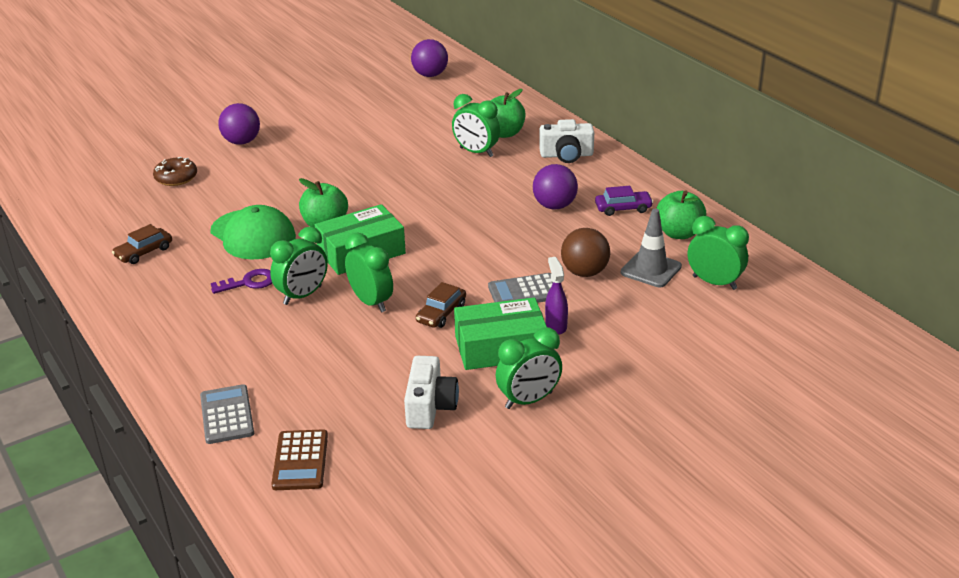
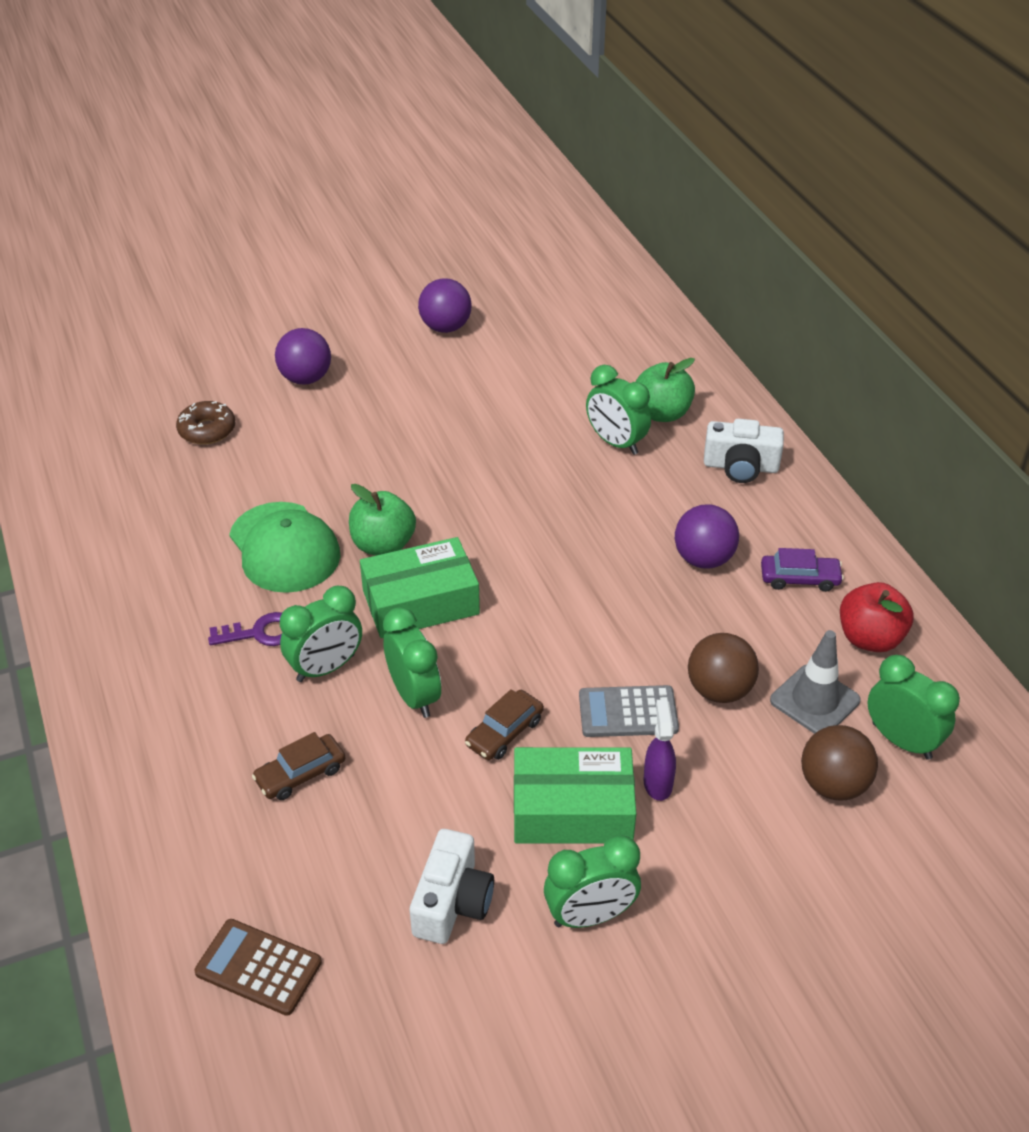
camera: 10 degrees right, 10 degrees up
brown car [112,224,172,264] -> brown car moved to [252,732,345,800]
grey calculator [200,384,254,444] -> none
brown calculator [271,429,328,490] -> brown calculator turned 105 degrees clockwise [194,919,322,1016]
purple ball [411,39,448,77] -> purple ball moved to [418,278,472,333]
green apple [656,190,706,239] -> red apple [840,582,913,652]
none -> brown ball [801,725,878,800]

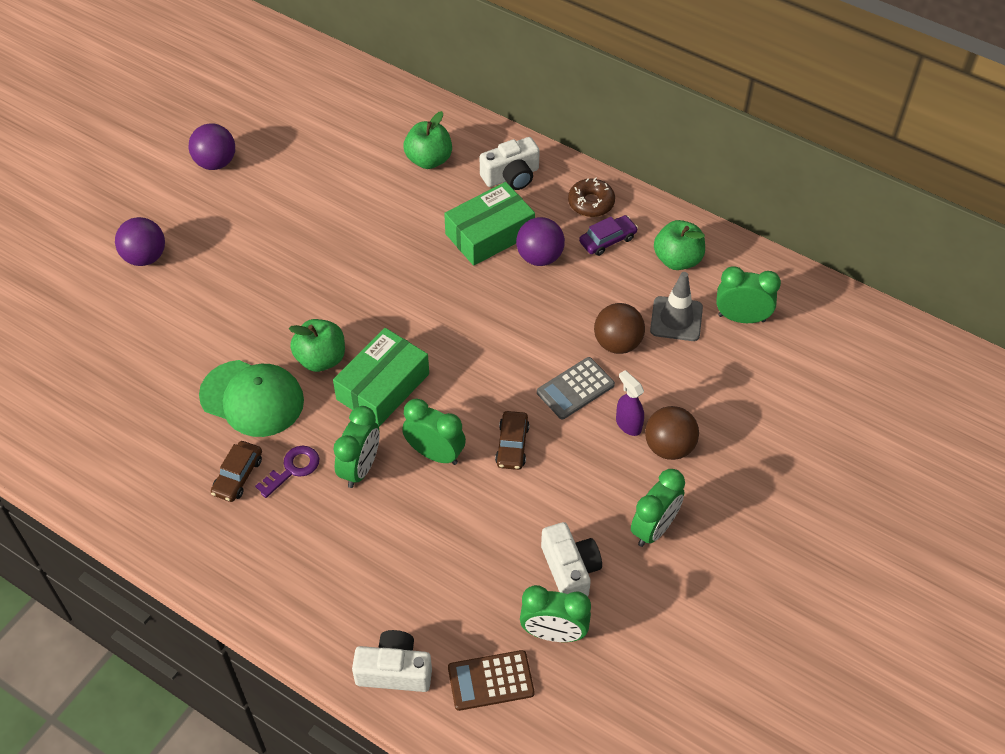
camera: 35 degrees left, 10 degrees up
brown donut [176,401,235,445] -> brown donut moved to [568,177,615,217]
brown car [252,732,345,800] -> brown car moved to [211,441,262,502]
green box [514,747,636,844] -> green box moved to [444,182,535,266]
green clock [586,365,651,455] -> green clock moved to [520,585,591,642]
brown ball [801,725,878,800] -> brown ball moved to [645,406,699,460]
red apple [840,582,913,652] -> green apple [654,220,705,270]
none -> white camera [352,630,432,692]

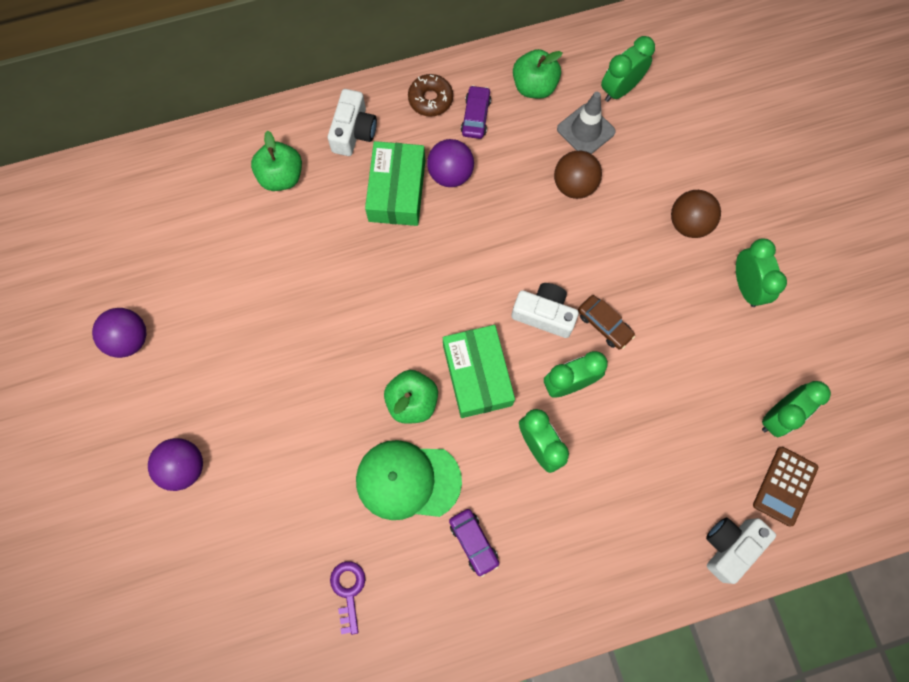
camera: 50 degrees left, 20 degrees up
green cap [199,360,304,437] -> green cap turned 150 degrees counterclockwise [356,440,462,520]
brown car [211,441,262,502] -> purple car [449,509,499,577]
purple key [255,446,319,498] -> purple key moved to [330,561,365,635]
grey calculator [537,357,615,419] -> none
white camera [541,522,602,597] -> white camera moved to [511,283,579,338]
purple spray bottle [616,370,644,436] -> none

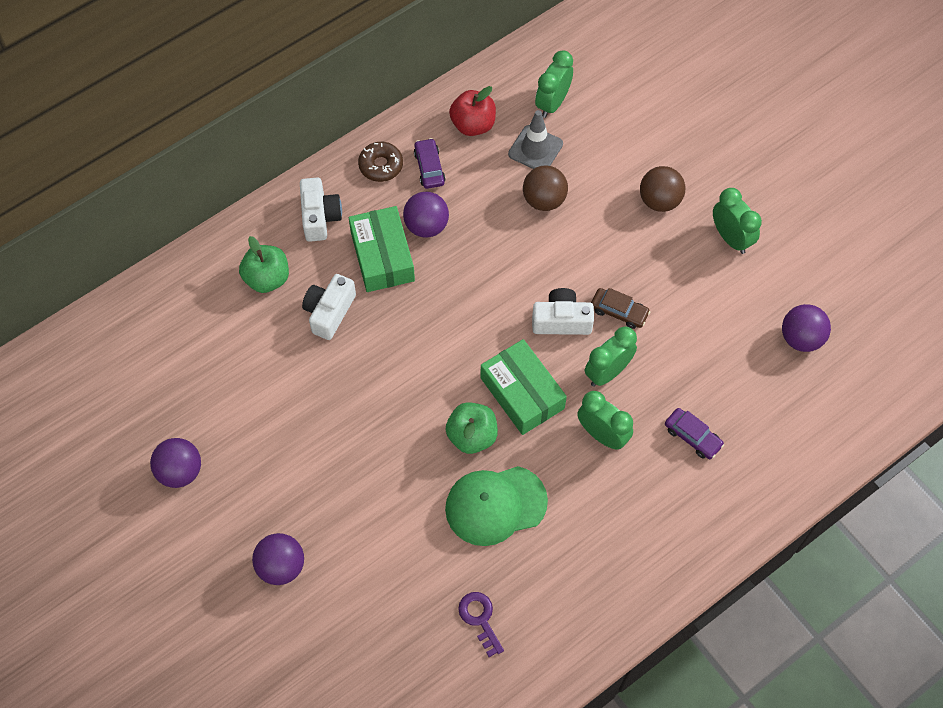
camera: 20 degrees left, 10 degrees down
purple car [449,509,499,577] -> purple car moved to [665,408,724,459]
green apple [513,49,562,99] -> red apple [449,86,496,136]
white camera [706,518,776,584] -> white camera moved to [302,274,356,340]
brown calculator [753,447,818,526] -> none
green clock [762,381,831,437] -> purple ball [782,304,831,352]

